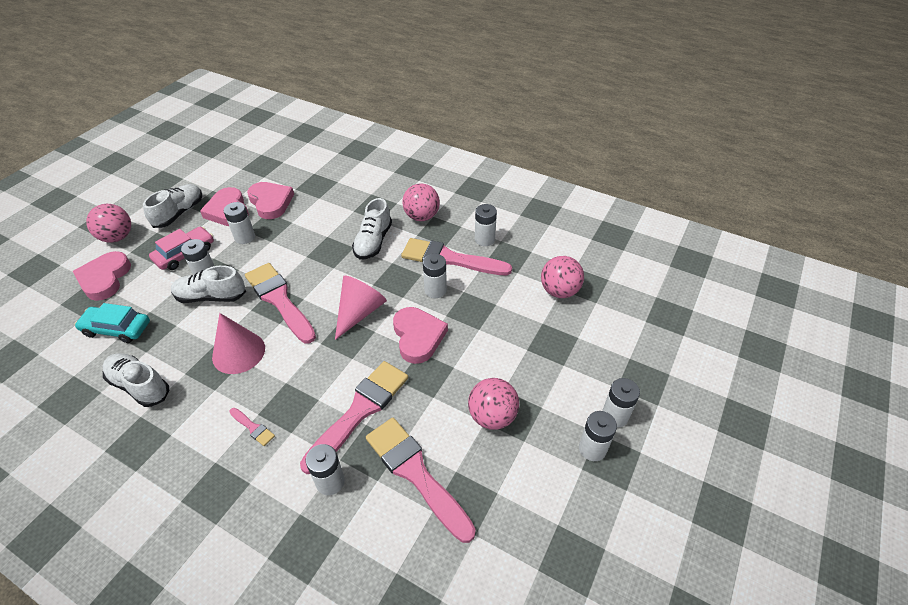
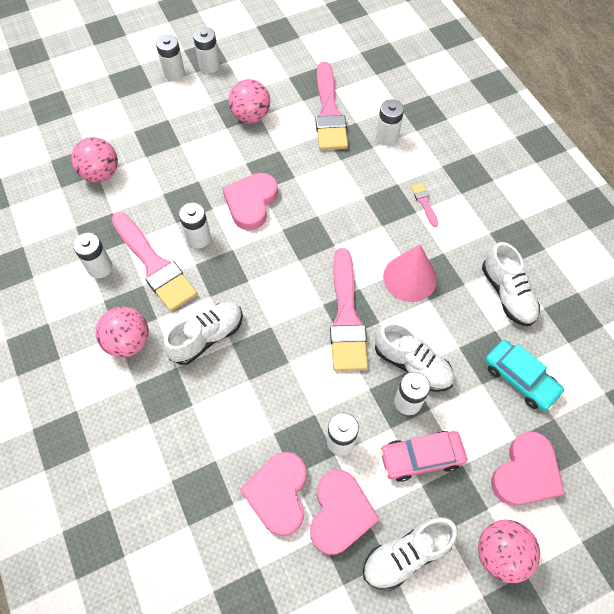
camera: 145 degrees left, 15 degrees up
pink brush [300,361,408,474] -> none
pink cone [335,276,387,340] -> none

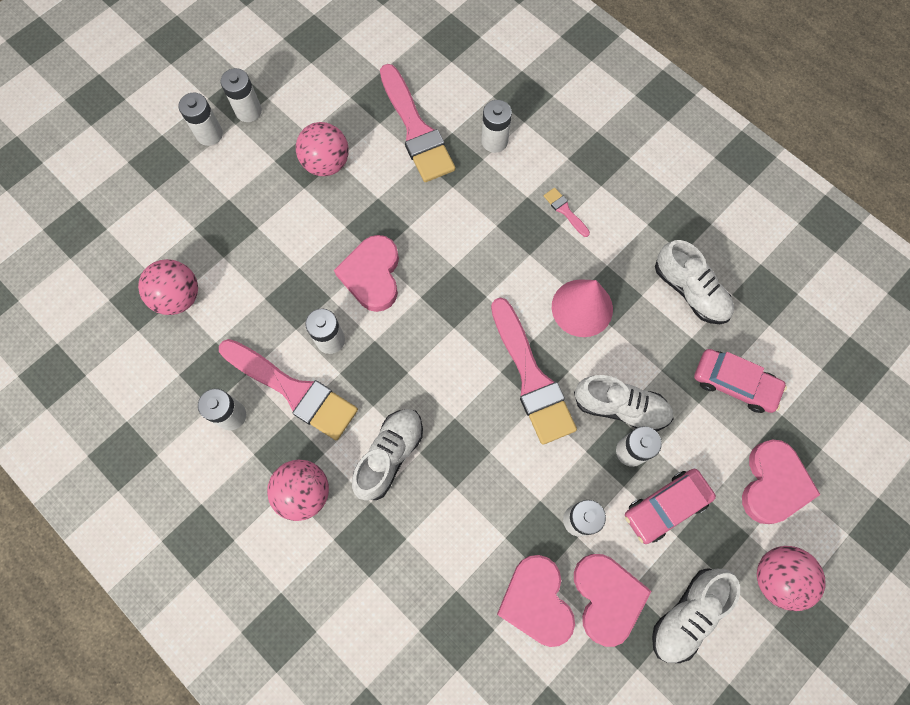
camera: 20 degrees left, 10 degrees up
turquoise car [485,340,564,411] -> pink car [694,349,787,413]

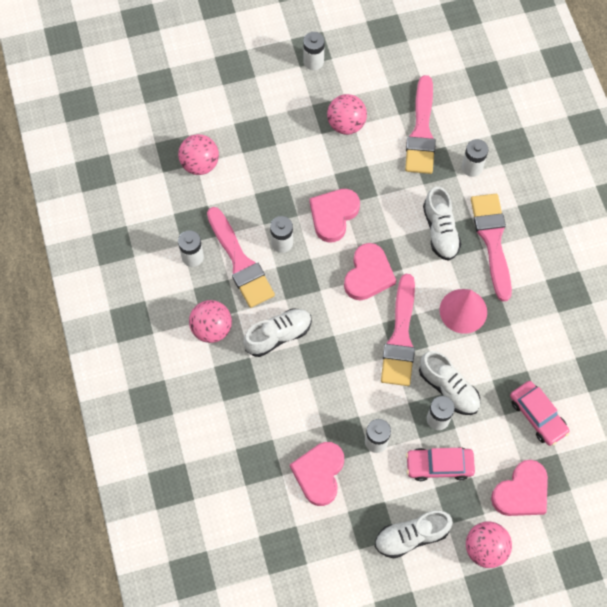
camera: 30 degrees right, 5 degrees down
white battery [178,92,223,146] -> none
pink brush [544,188,590,237] -> pink brush [471,194,512,302], size x2.37
pink heart [574,554,651,647] -> pink heart moved to [344,243,396,301]
white shoe [655,240,734,324] -> white shoe moved to [423,187,461,261]

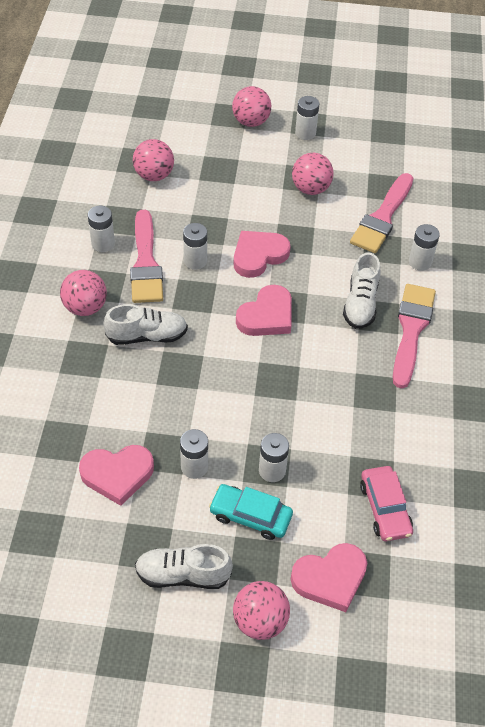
camera: 20 degrees right, 15 degrees down
pink heart [290,442,344,506] -> pink heart turned 135 degrees counterclockwise [79,445,154,506]
pink brush [381,274,415,386] -> none
pink car [406,447,475,481] -> turquoise car [209,484,293,540]
white shoe [419,351,480,415] -> none
pink cone [440,289,487,334] -> none
none -> pink ball [232,86,271,127]

